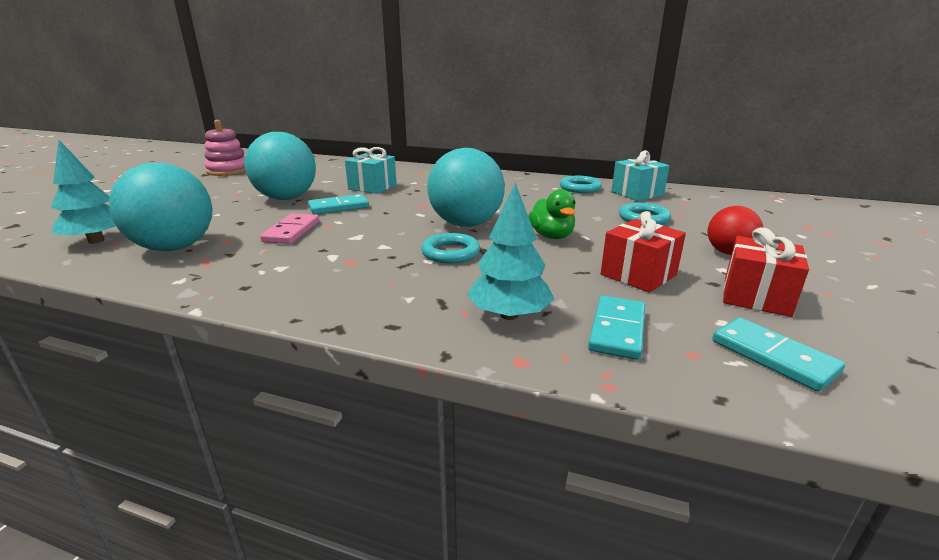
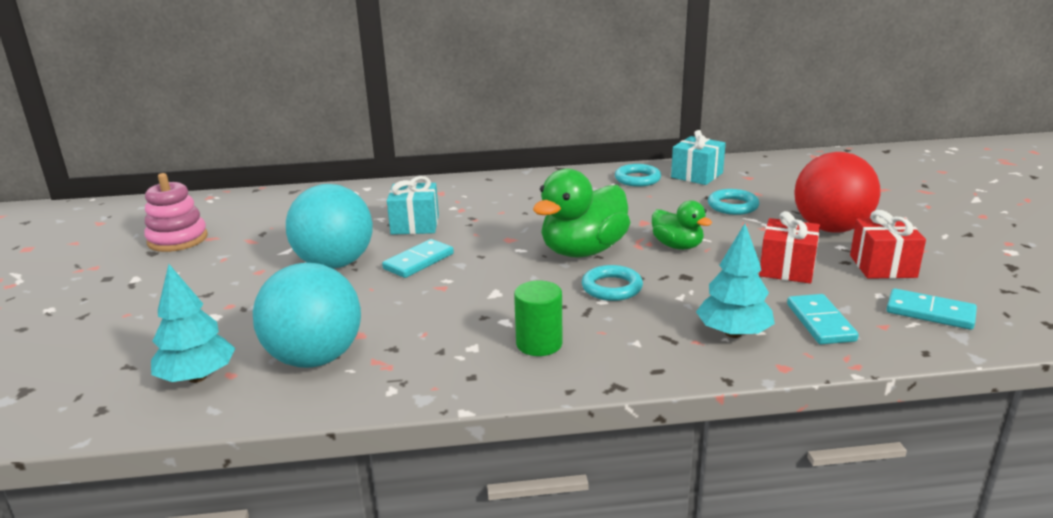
camera: 25 degrees left, 0 degrees up
pink domino [260,213,319,244] -> none
turquoise ball [427,148,504,227] -> green duck [533,169,630,258]
red ball [707,206,763,255] -> red ball [794,152,881,233], size x1.79
none -> green cylinder [514,281,562,356]

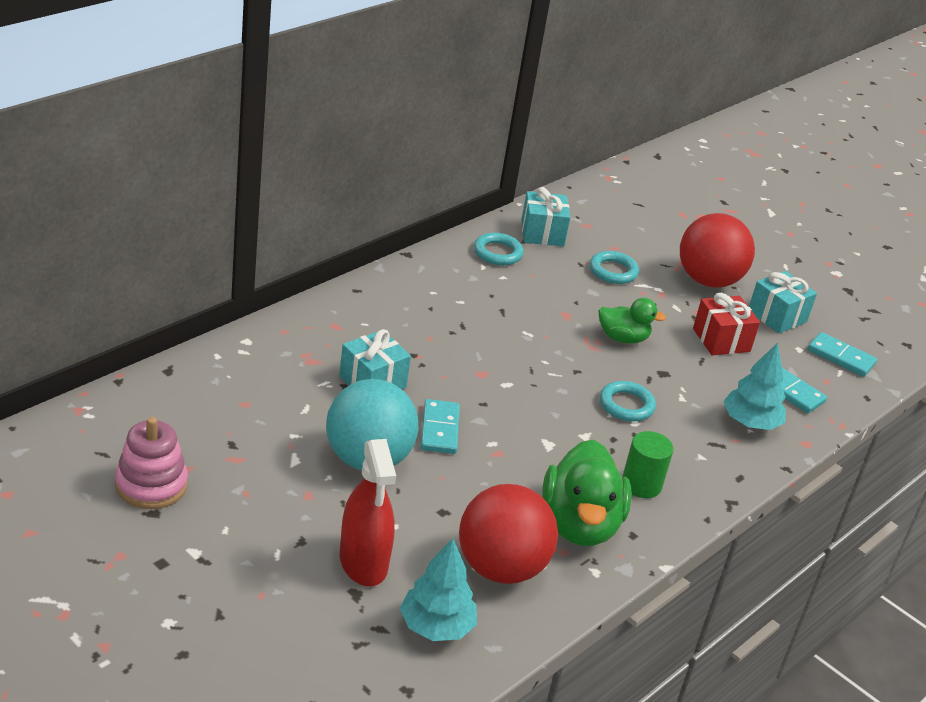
camera: 45 degrees left, 10 degrees up
turquoise ball [253,263,361,368] -> red ball [459,484,558,584]
green duck [533,169,630,258] -> green duck moved to [542,440,632,546]
red gift [850,210,926,279] -> turquoise gift [749,271,817,334]
turquoise domino [886,288,977,330] -> turquoise domino turned 45 degrees clockwise [808,332,877,377]
none -> red spray bottle [340,439,396,586]

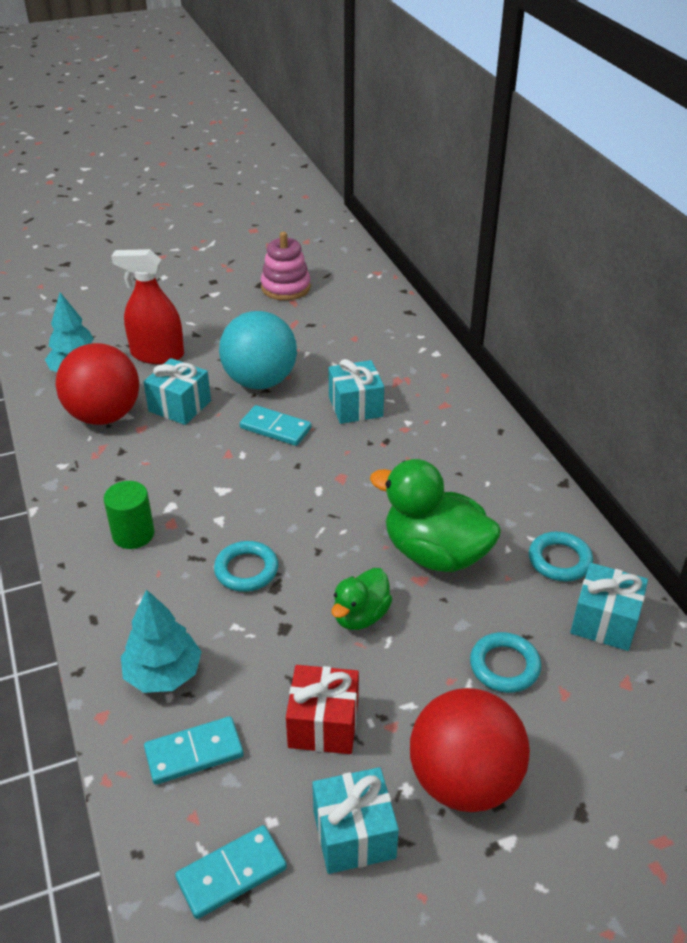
camera: 120 degrees right, 5 degrees up
green duck [542,440,632,546] -> green duck moved to [370,459,501,572]
none -> turquoise gift [143,358,211,425]

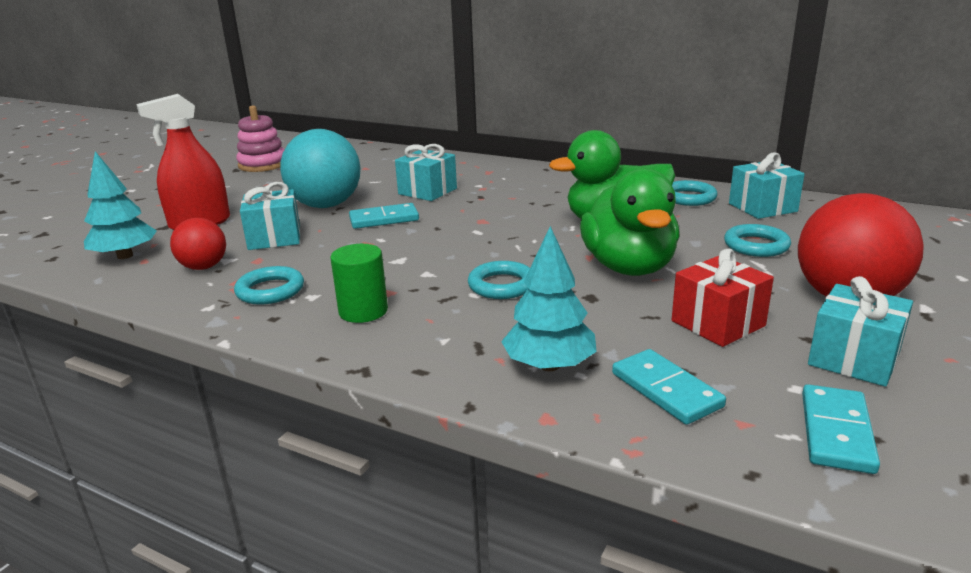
camera: 40 degrees left, 15 degrees down
red ball [55,343,139,425] -> red ball [170,218,226,270], size x0.56
turquoise domino [144,716,244,785] -> turquoise domino turned 60 degrees counterclockwise [612,349,726,425]
green duck [332,568,393,630] -> green duck [580,168,680,276], size x1.76
none -> turquoise ring [234,266,304,305]

